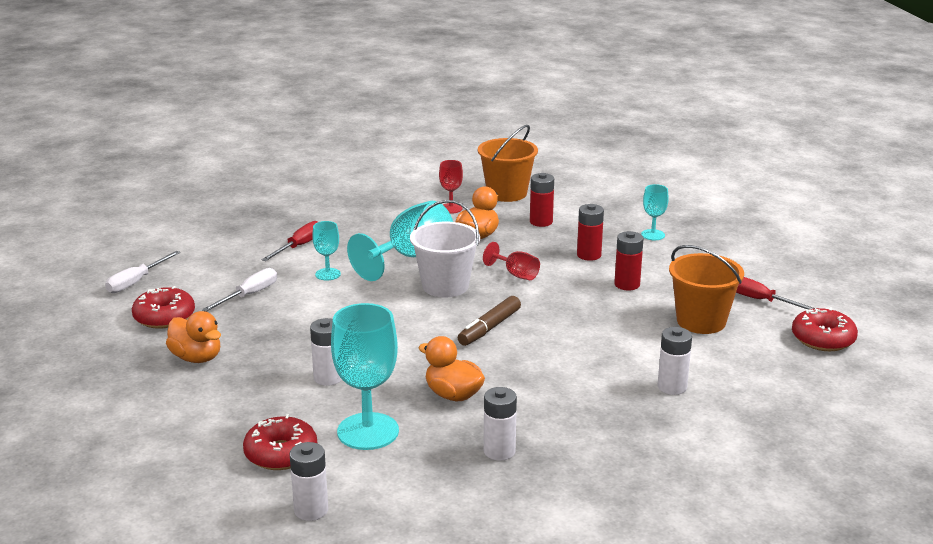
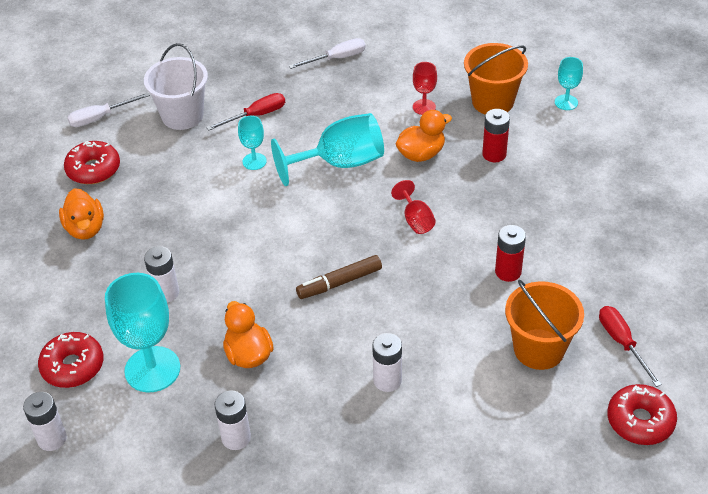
camera: 30 degrees right, 20 degrees up
white screwdriver [202,268,277,312] -> white screwdriver moved to [289,38,365,69]
white bucket [410,200,480,297] -> white bucket moved to [144,43,208,130]
red battery [577,204,604,261] -> none
turquoise goblet [641,184,669,240] -> turquoise goblet moved to [555,57,583,110]
white battery [658,327,692,395] -> white battery moved to [372,333,402,392]

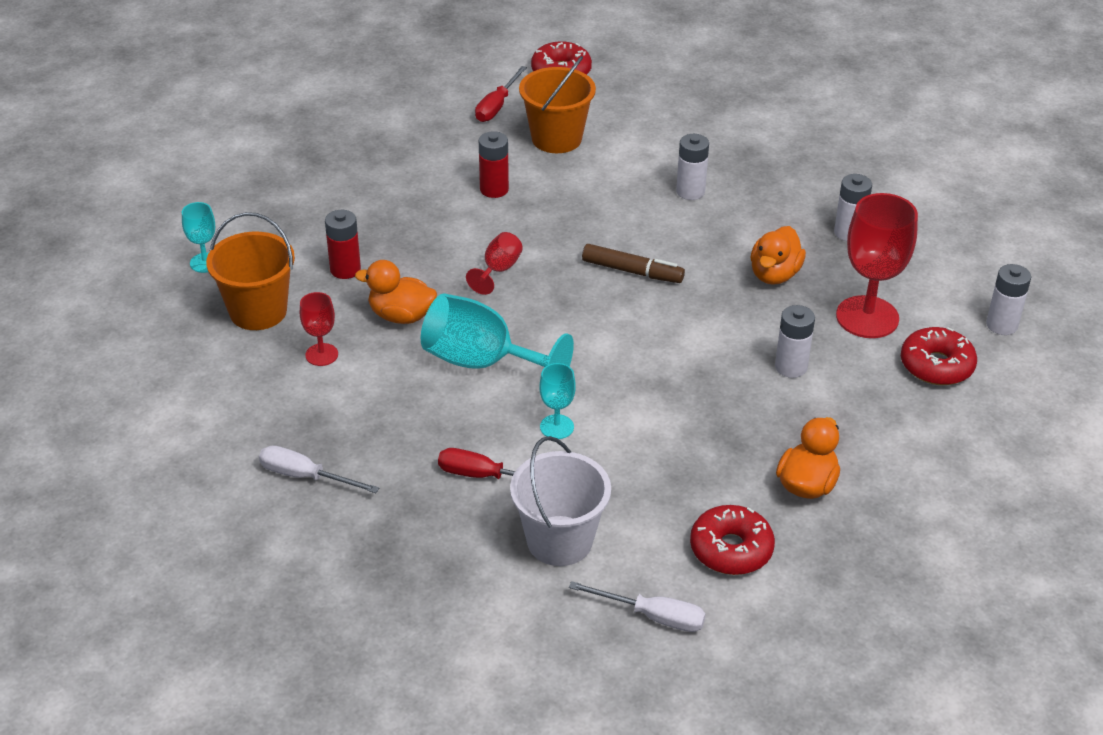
camera: 135 degrees left, 5 degrees down
turquoise goblet [105,273,180,392] -> red goblet [836,193,918,338]

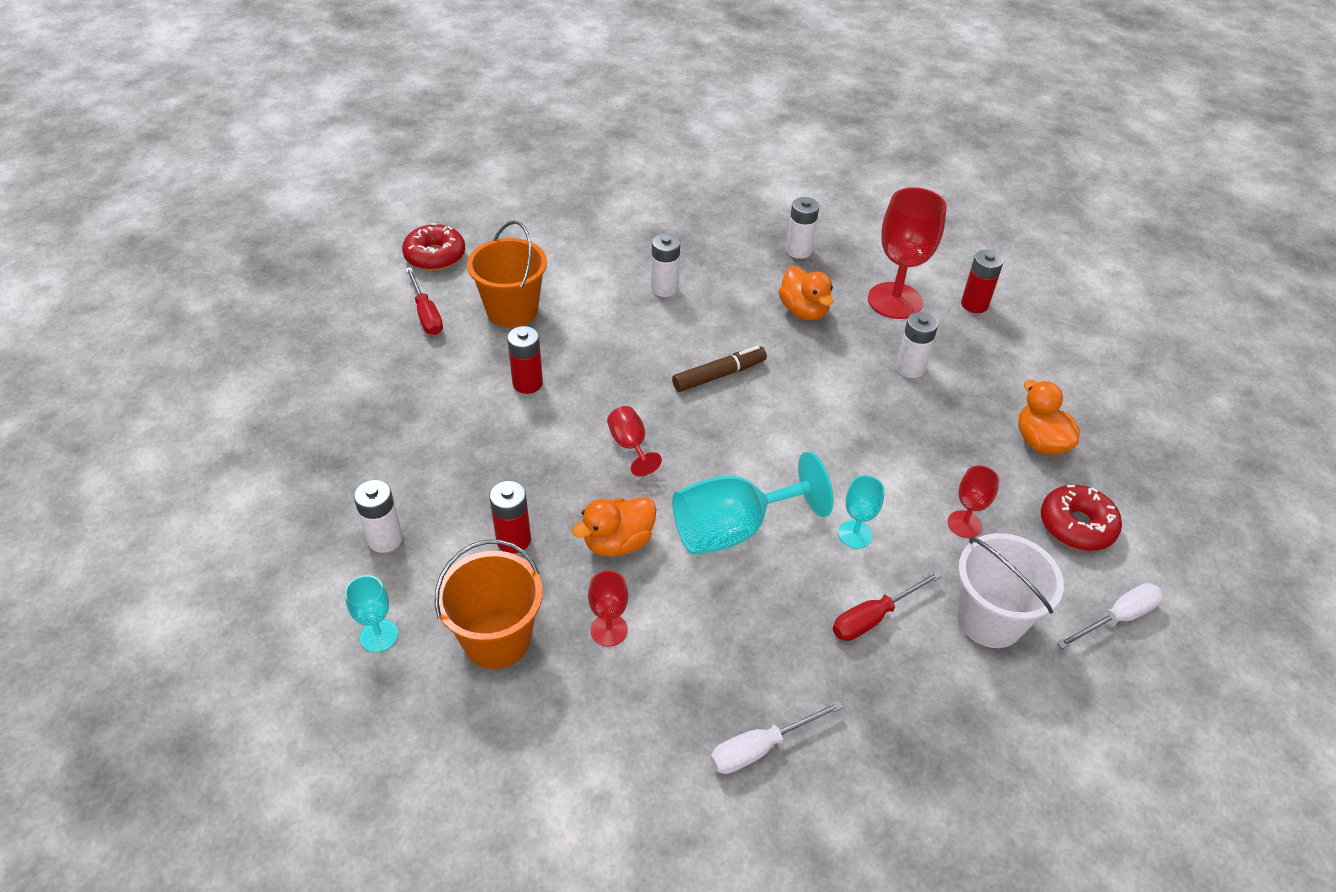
camera: 50 degrees left, 5 degrees up
red donut [901,327,977,385] -> red battery [961,250,1004,313]
white battery [986,264,1031,335] -> white battery moved to [354,480,403,553]
none -> red goblet [948,465,999,538]

